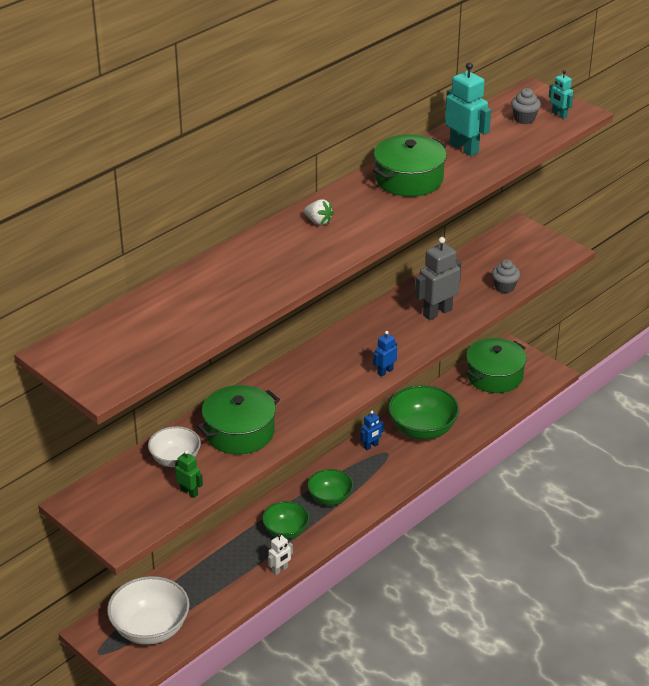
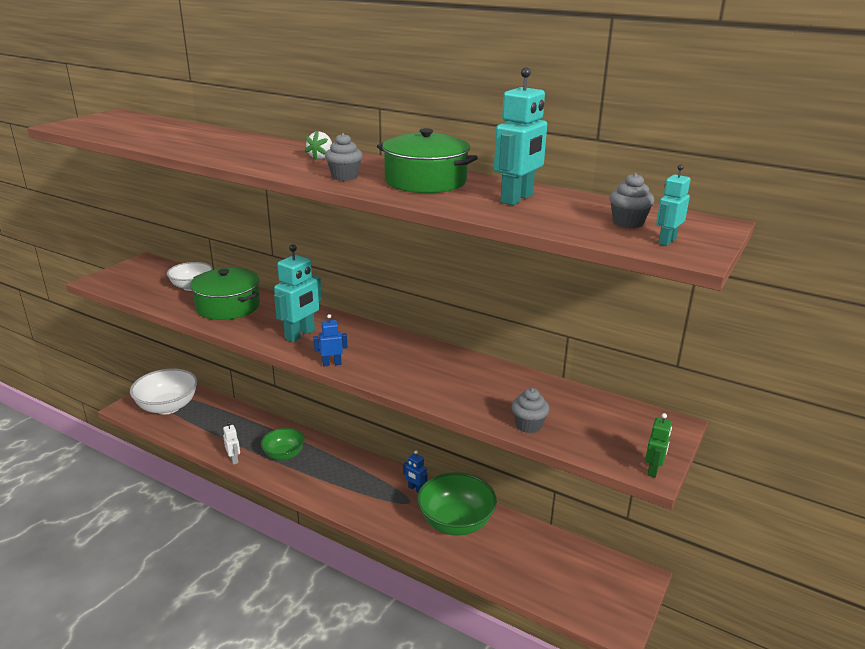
camera: 75 degrees right, 10 degrees down
green robot [175,450,203,498] -> green robot moved to [645,413,672,478]
white robot [268,533,293,575] -> white robot turned 150 degrees counterclockwise [223,422,240,465]
green bowl [307,469,353,505] -> none
blue robot [373,331,397,377] -> blue robot turned 45 degrees counterclockwise [314,314,348,367]
grey robot [415,237,461,320] -> none
green pot [466,338,527,393] -> none
none -> turquoise robot [274,244,322,342]
none -> grey cupcake [325,133,363,181]

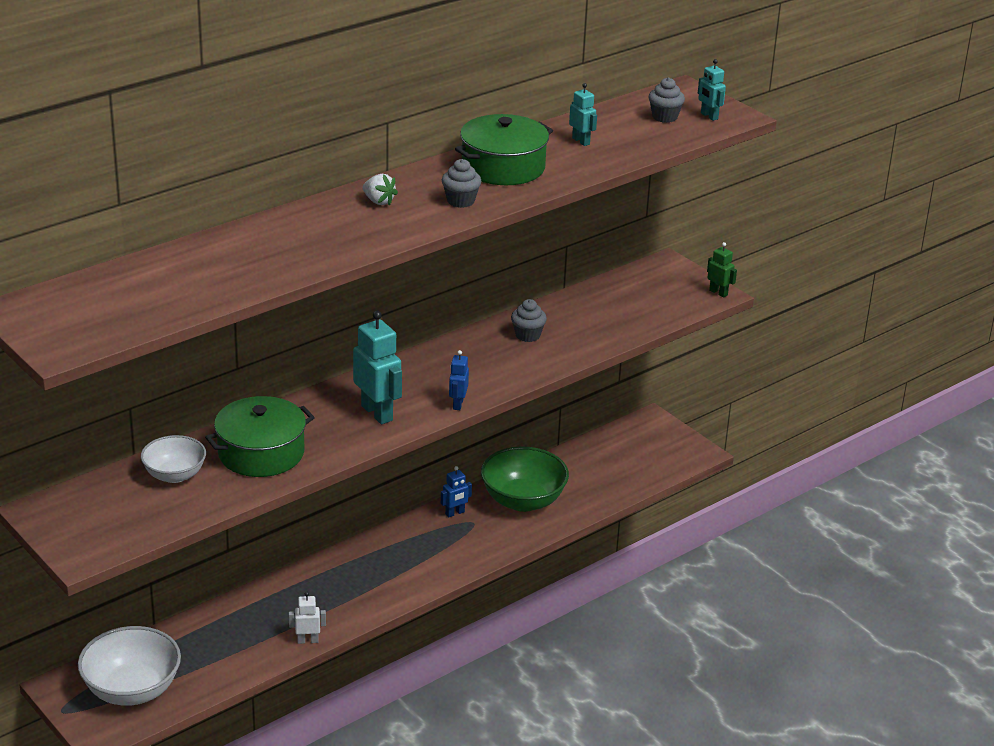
camera: 70 degrees left, 5 degrees up
green bowl [261,428,305,460] -> none
turquoise robot [494,67,547,205] -> turquoise robot [569,83,597,146], size x0.54
grey cupcake [511,388,550,433] -> grey cupcake moved to [511,299,547,342]

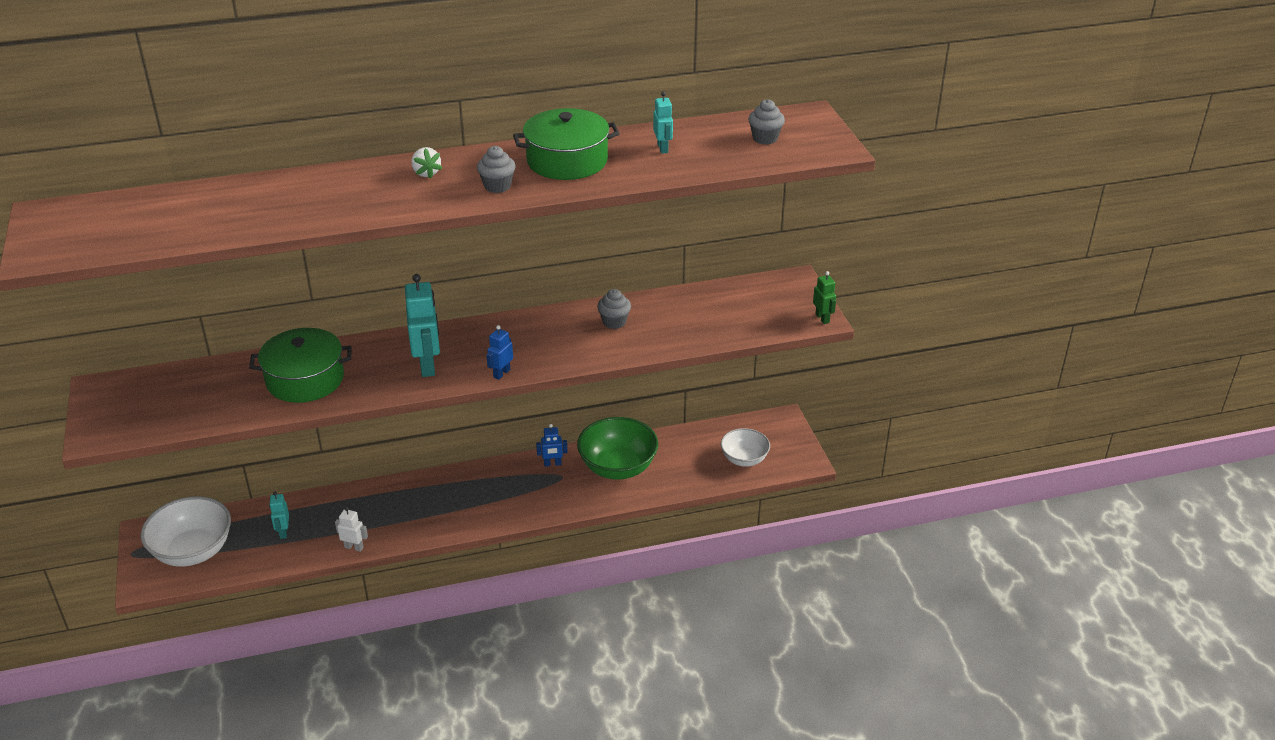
camera: 25 degrees right, 5 degrees up
white bowl [141,435,206,483] -> white bowl moved to [721,428,770,467]
turquoise robot [698,59,726,121] -> turquoise robot moved to [269,492,289,539]

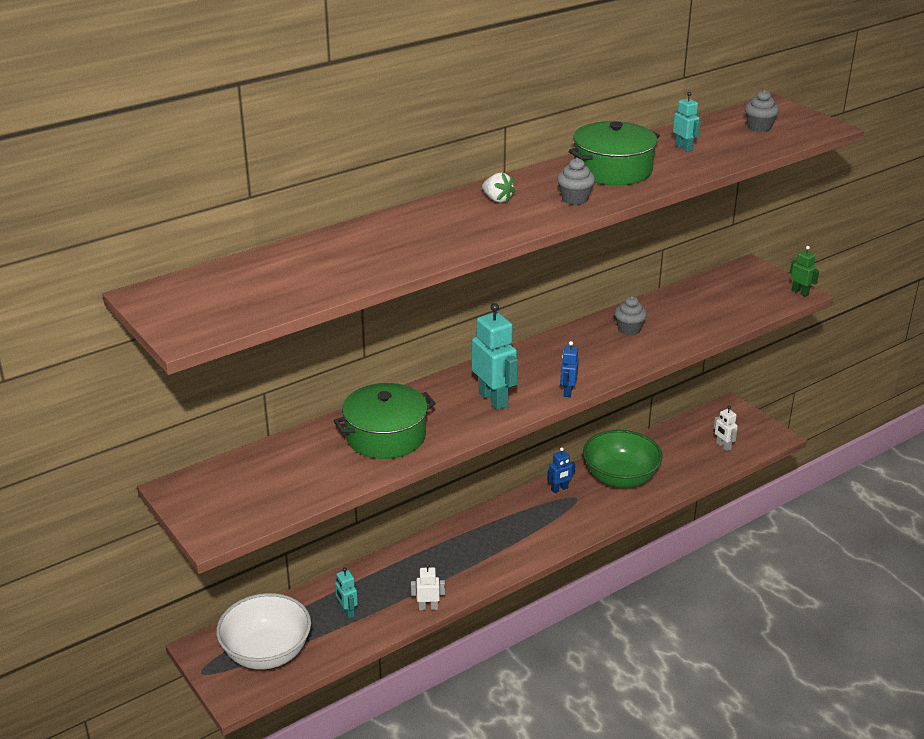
camera: 20 degrees left, 5 degrees down
white bowl [721,428,770,467] -> white robot [714,406,738,451]

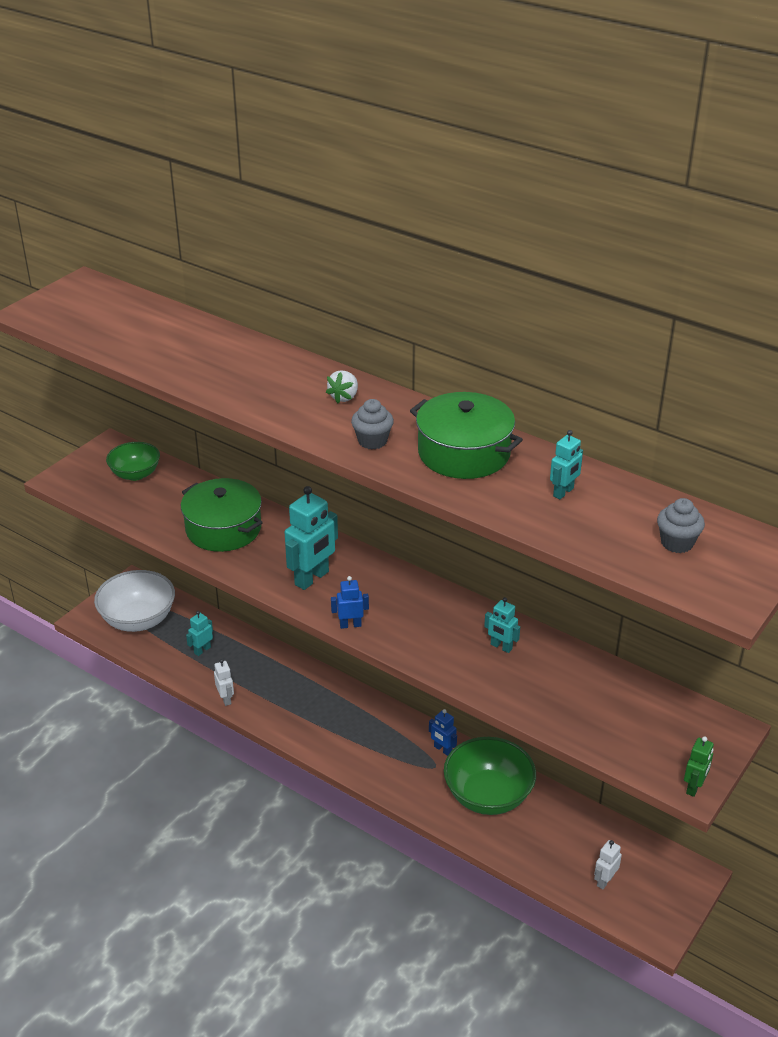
camera: 70 degrees right, 5 degrees up
grey cupcake [614,296,647,336] -> turquoise robot [484,597,520,653]
none -> green bowl [106,442,160,481]

